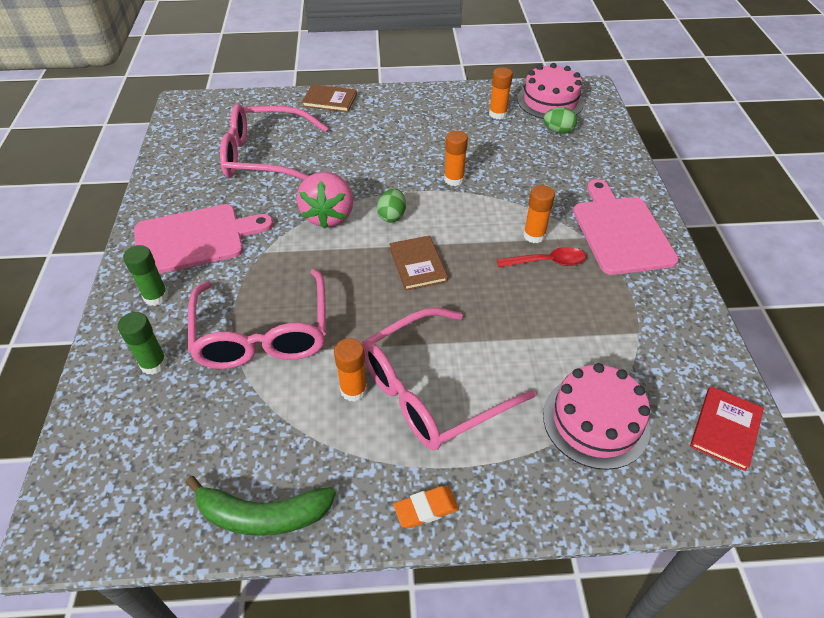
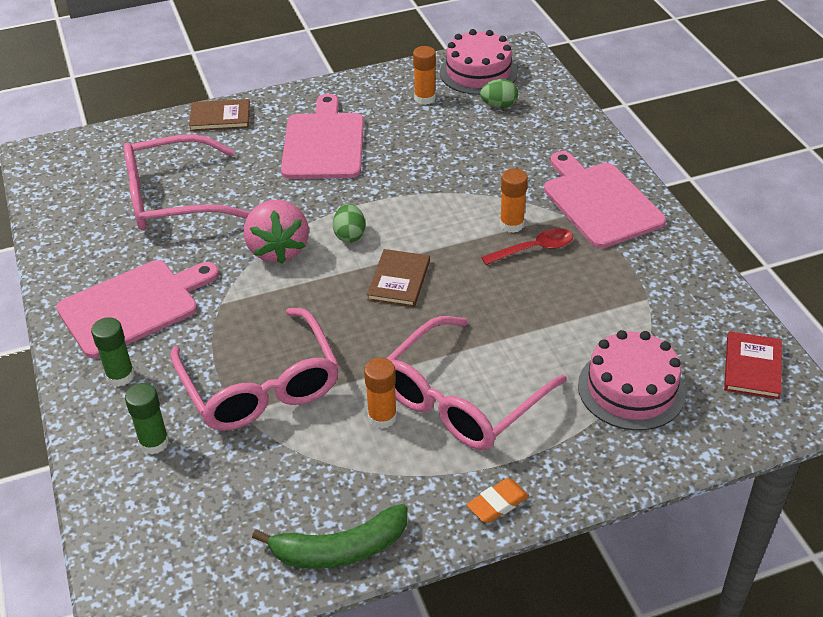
camera: 15 degrees left, 5 degrees down
brown book [389,235,448,291] -> brown book turned 45 degrees clockwise [367,249,430,307]
orange glue stick [444,130,468,186] -> none
none -> pink cutting board [281,94,364,179]

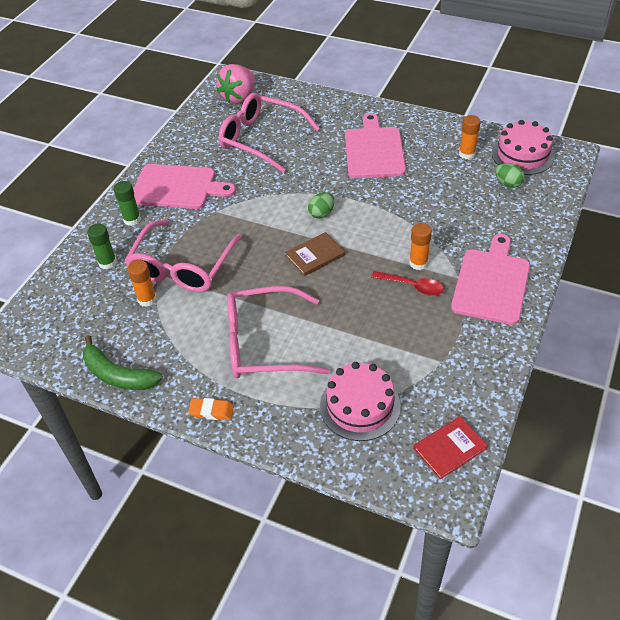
camera: 45 degrees right, 5 degrees up
brown book [189,99,250,131] -> none
pink strawberry [244,200,309,264] -> pink strawberry moved to [216,64,255,104]
pink cutting board [281,94,364,179] -> pink cutting board turned 45 degrees counterclockwise [345,113,406,178]
orange glue stick [364,358,397,429] -> orange glue stick moved to [127,260,157,307]

